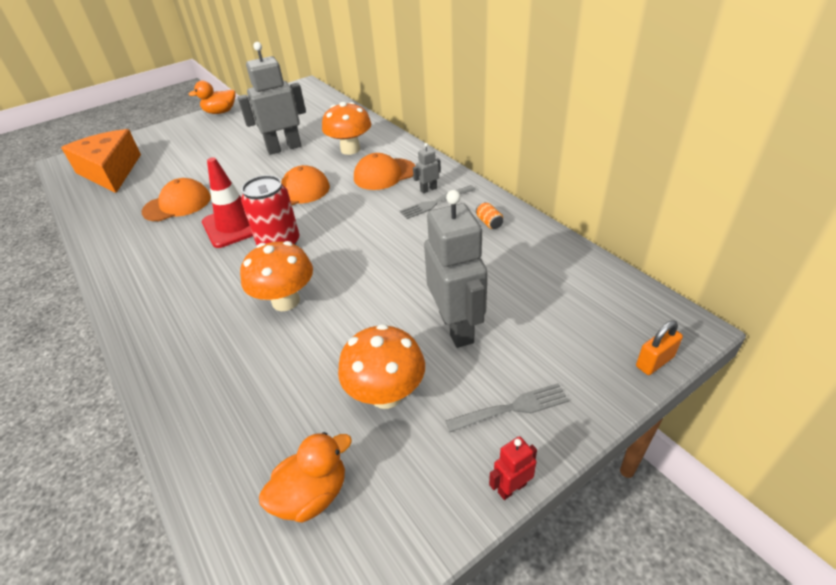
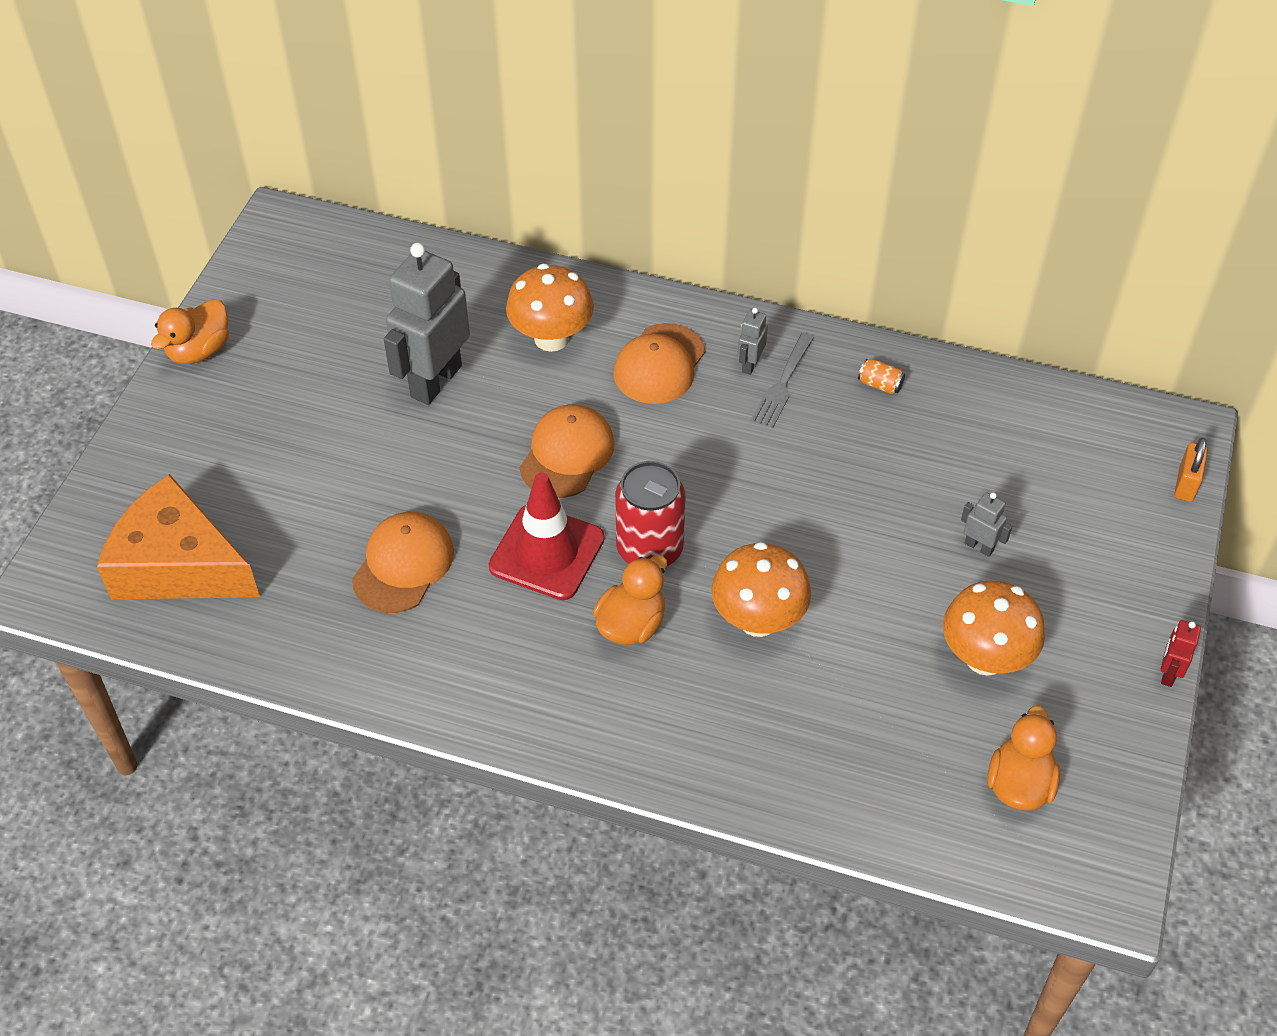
camera: 40 degrees left, 10 degrees up
grey robot [424,190,488,348] -> grey robot [961,492,1012,557], size x0.43
grey fork [446,383,569,432] -> none
none -> orange duck [593,555,667,645]

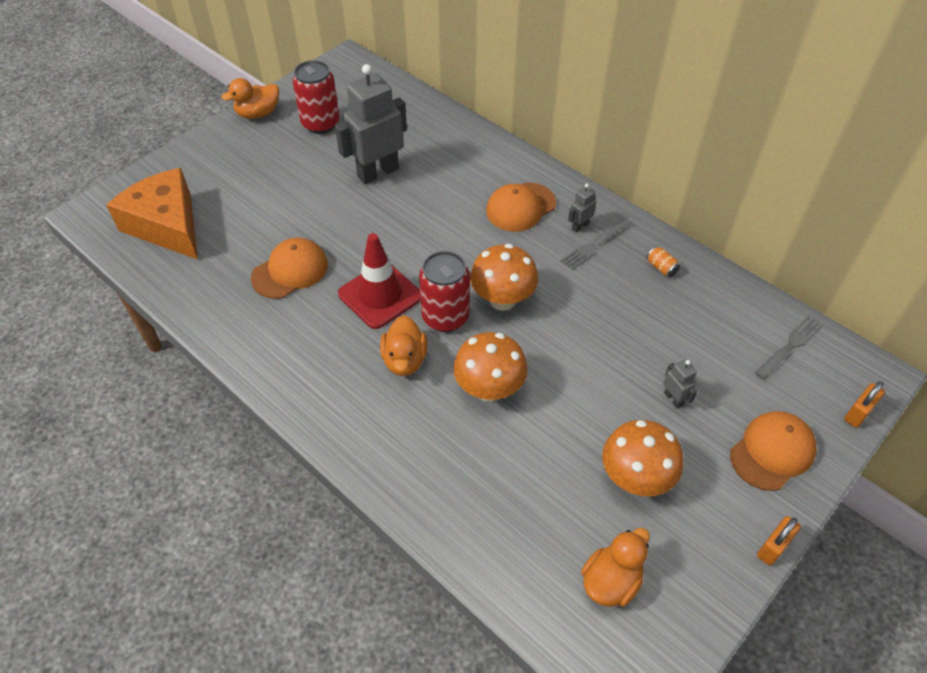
camera: 25 degrees right, 0 degrees up
orange mushroom [506,264,594,352] -> orange mushroom moved to [470,244,538,311]
orange cap [520,404,615,498] -> orange cap moved to [730,411,817,491]
orange duck [593,555,667,645] -> orange duck turned 120 degrees clockwise [380,315,427,376]
red robot [1161,620,1201,687] -> orange padlock [757,516,801,566]
none -> red can [292,60,340,134]
none -> grey fork [755,316,824,380]

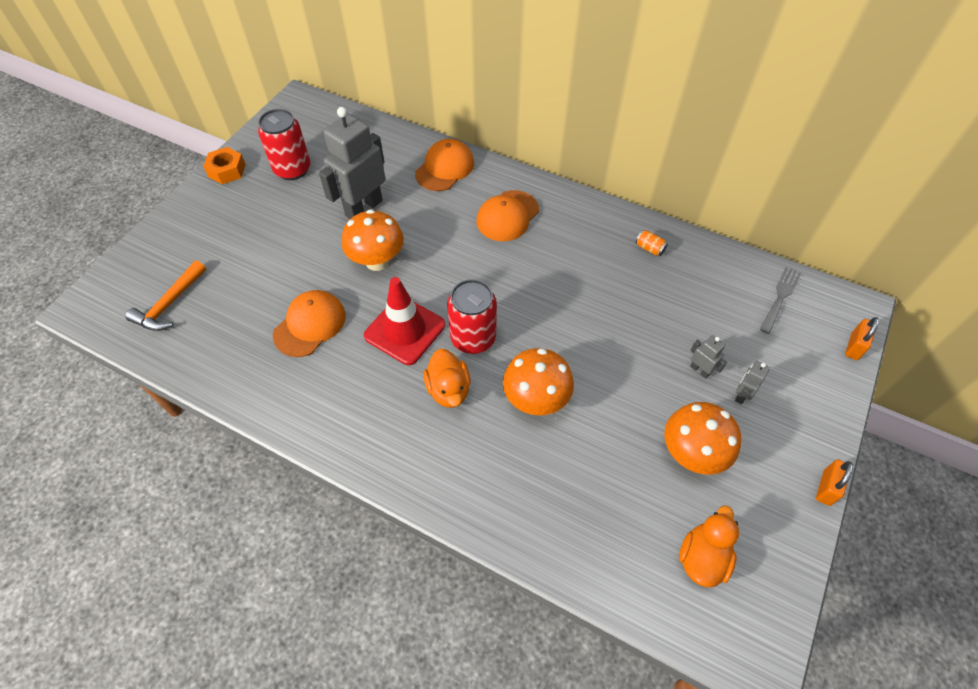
camera: 15 degrees left, 5 degrees up
orange cheese [106,168,198,260] -> orange hammer [125,260,206,331]
orange duck [222,78,279,119] -> orange nut [203,147,246,184]
orange mushroom [470,244,538,311] -> orange mushroom moved to [342,209,404,271]
grey fork [560,218,632,270] -> none
grey robot [568,184,596,233] -> grey robot moved to [735,361,770,404]
orange cap [730,411,817,491] -> orange cap moved to [415,139,474,191]

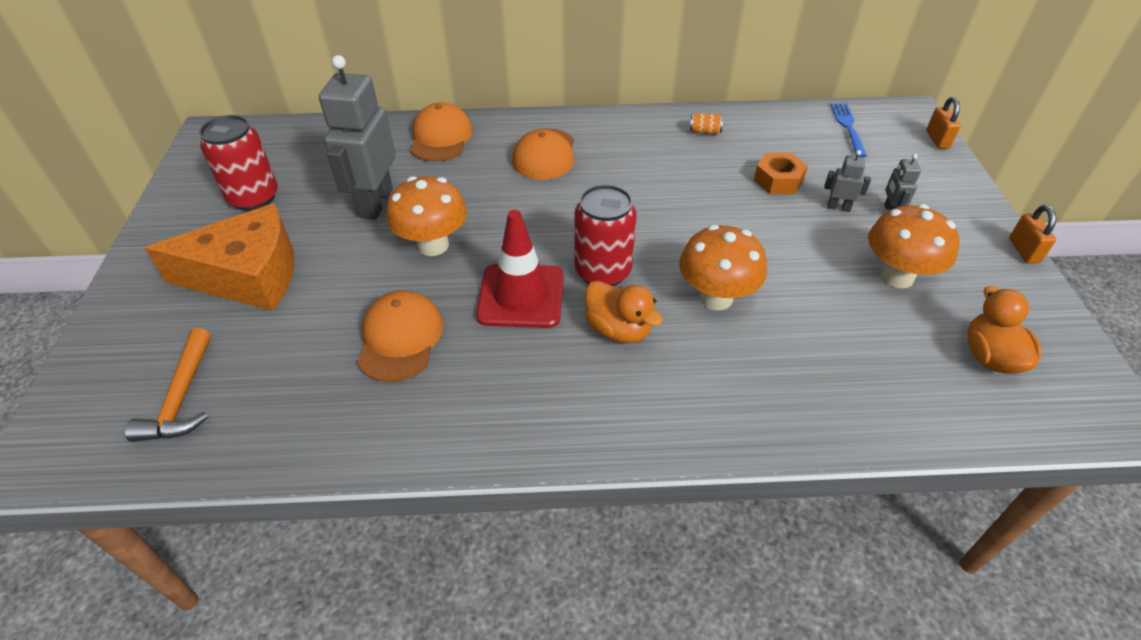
camera: 30 degrees left, 10 degrees down
orange nut [203,147,246,184] -> orange nut moved to [754,152,808,194]
grey fork [760,267,801,334] -> blue fork [830,103,867,158]
none -> orange cheese [145,203,294,311]

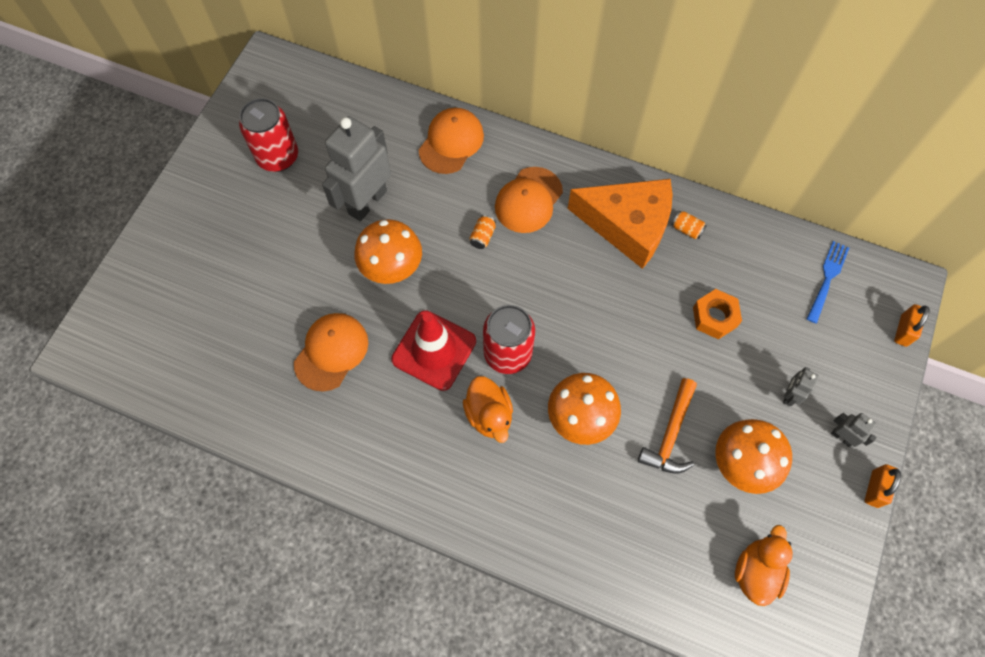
camera: 25 degrees right, 20 degrees up
orange hammer [125,328,211,442] -> orange hammer moved to [638,378,697,474]
orange cheese [145,203,294,311] -> orange cheese moved to [568,179,673,269]
grey robot [824,150,871,212] -> grey robot moved to [831,413,877,447]
none -> orange can [469,215,496,249]

